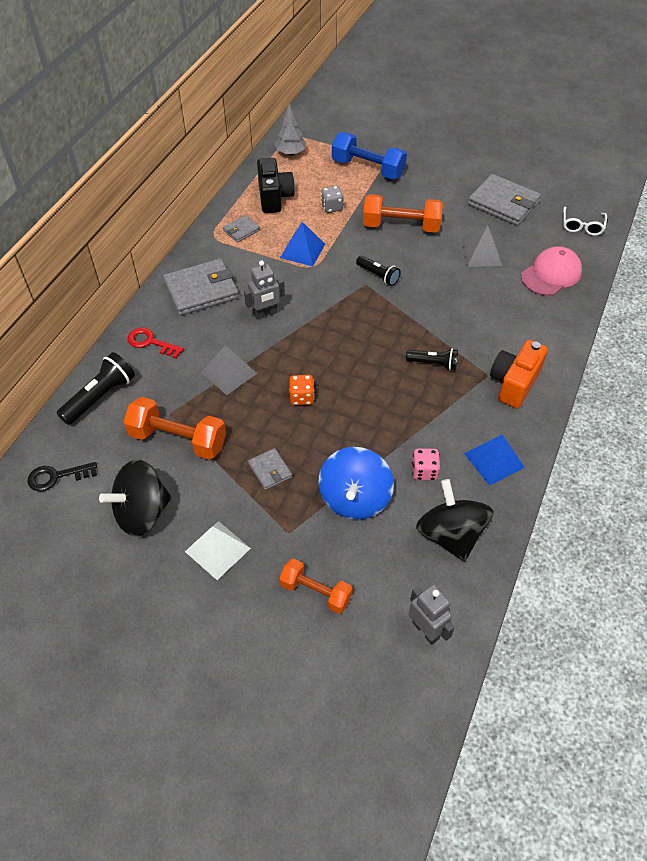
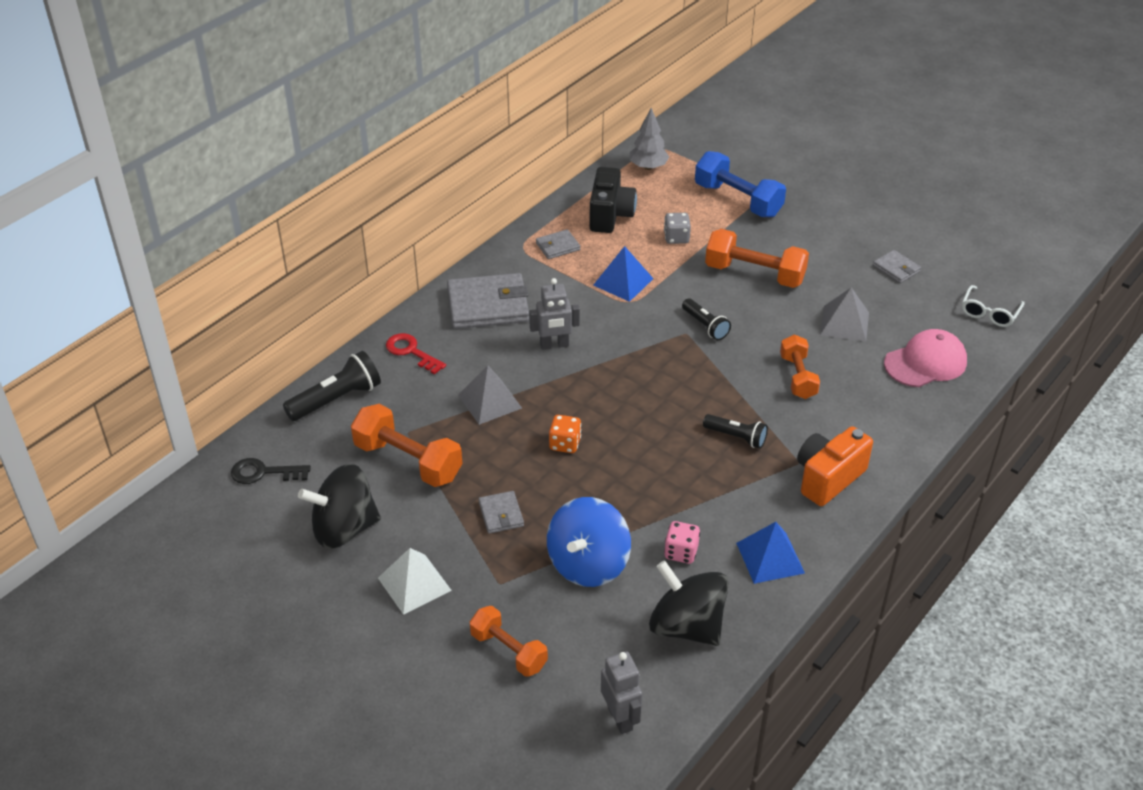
camera: 15 degrees right, 10 degrees down
black spinning top [416,479,494,562] -> black spinning top turned 45 degrees counterclockwise [649,561,729,646]
grey wallet [468,174,541,226] -> grey wallet [873,250,921,283], size x0.50
none -> orange dumbbell [780,335,820,399]

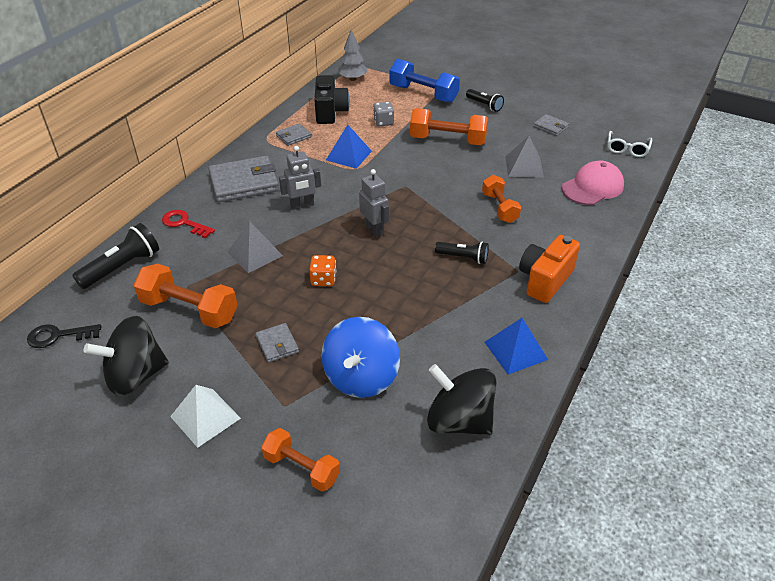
camera: 10 degrees left, 0 degrees up
grey robot [601,651,642,734] -> grey robot moved to [359,169,389,237]
pink dice [664,521,700,564] -> none
black flashlight [682,298,731,340] -> black flashlight moved to [466,89,504,112]

